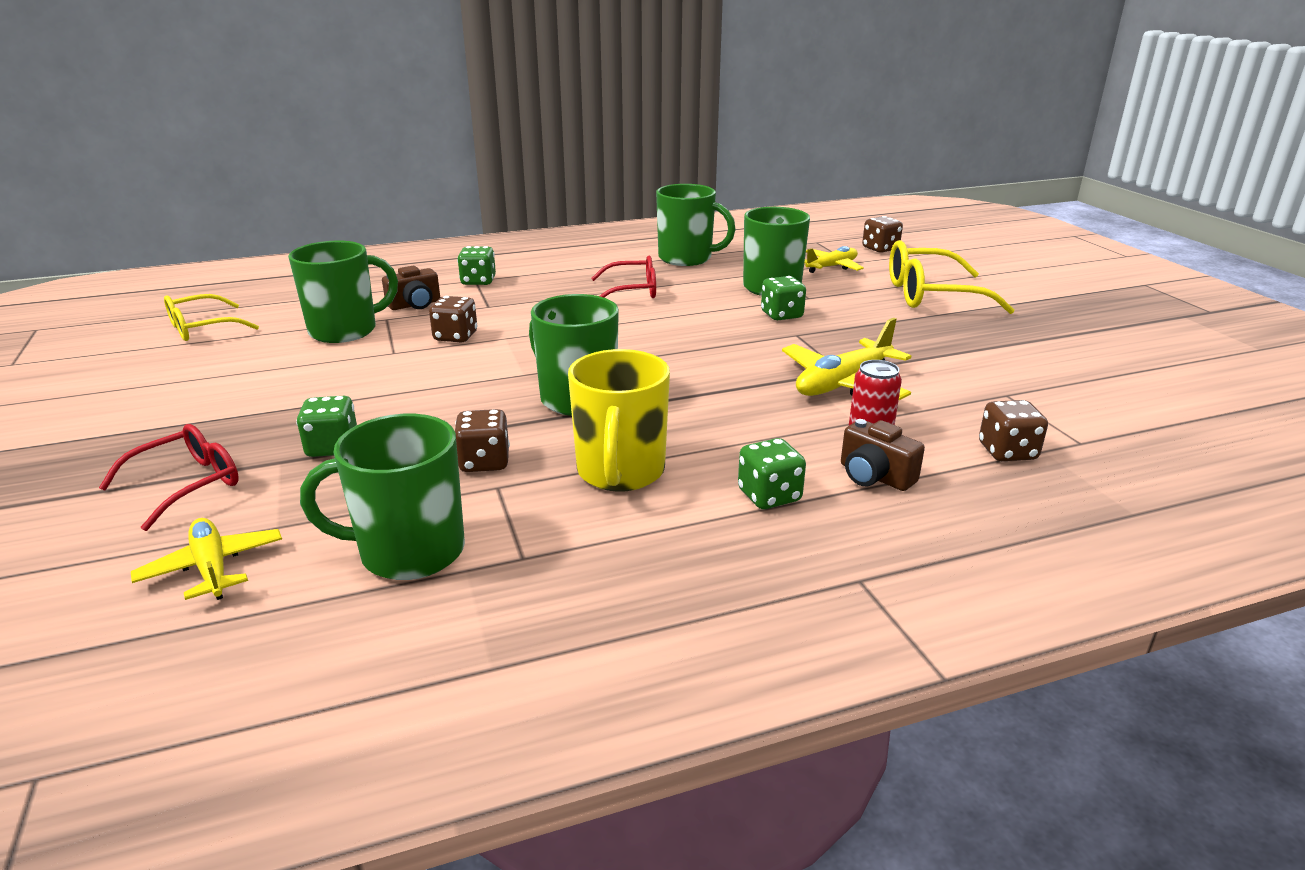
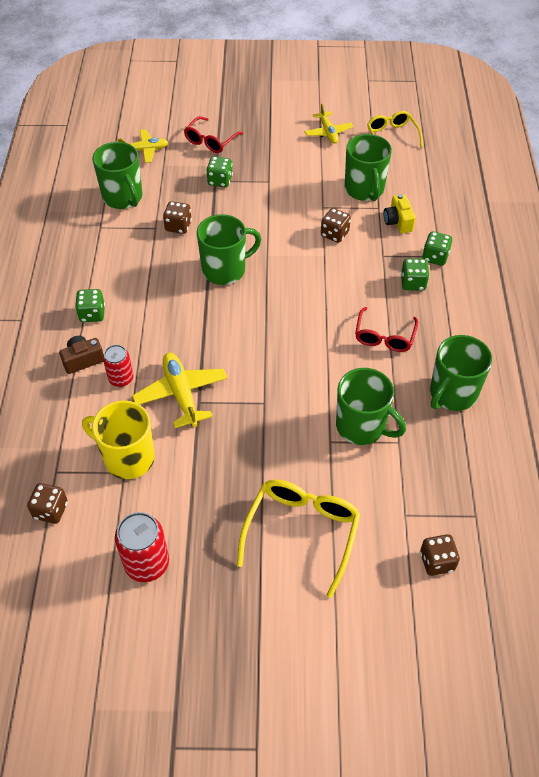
camera: 110 degrees right, 25 degrees up
red glasses [99,424,239,531] -> red glasses turned 60 degrees clockwise [184,116,243,153]
green mug [300,414,465,580] -> green mug turned 135 degrees clockwise [92,142,143,209]
brown camera [382,266,440,310] -> yellow camera [383,194,416,233]
yellow mug [568,349,670,492] -> yellow mug moved to [82,400,155,479]
green dice [761,276,806,320] -> green dice moved to [401,259,430,291]
yellow plane [804,246,864,273] -> yellow plane moved to [304,103,353,144]
brown dice [979,400,1048,461] -> brown dice moved to [27,483,68,524]
none -> red can [115,512,169,582]

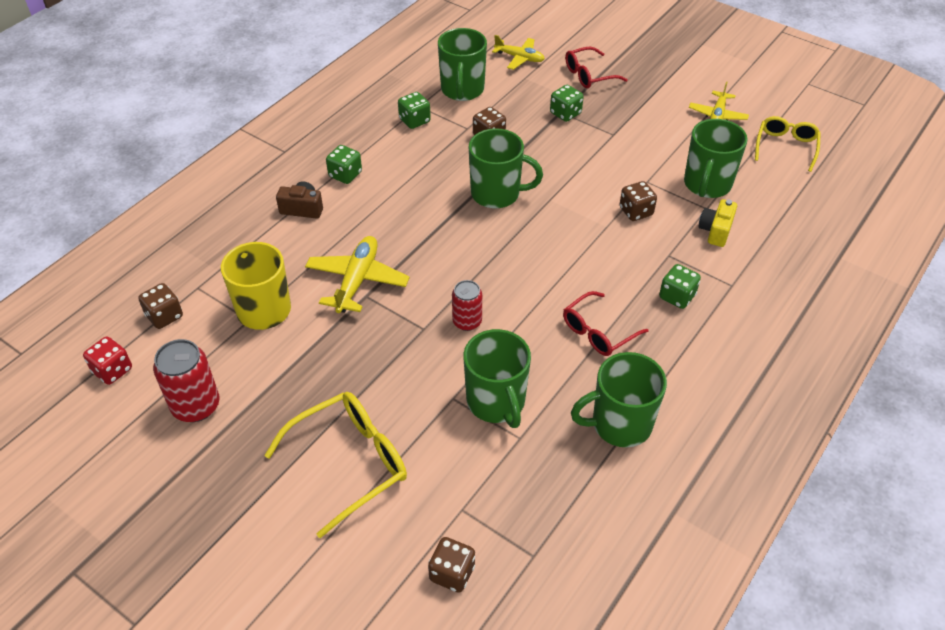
camera: 35 degrees right, 5 degrees down
red can [103,345,133,387] -> red can moved to [452,280,482,331]
green dice [422,231,452,266] -> green dice moved to [398,92,431,129]
none -> red dice [83,336,132,385]

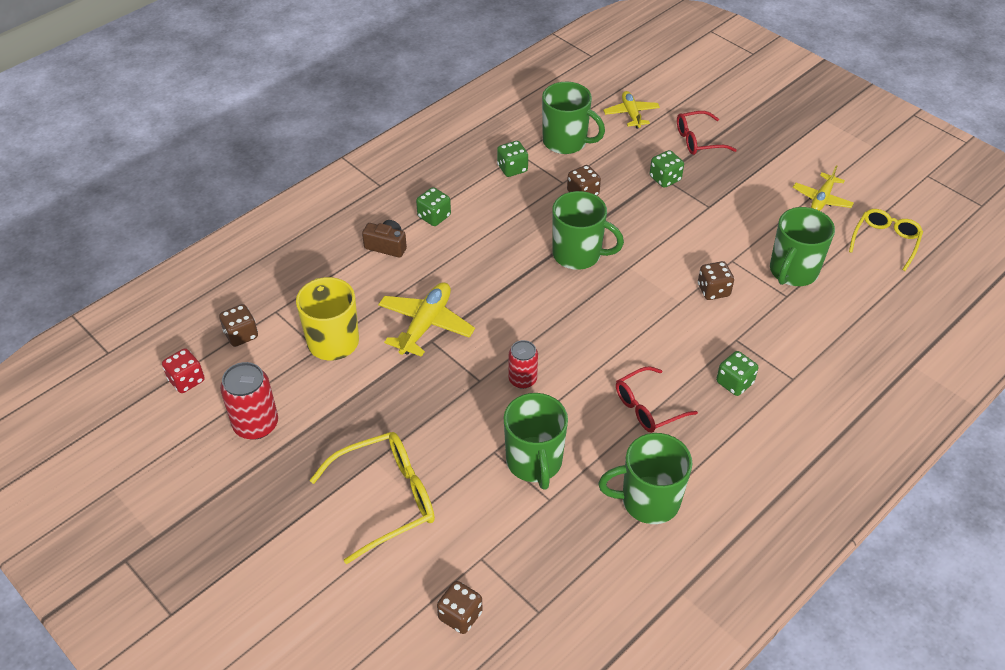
camera: 10 degrees right, 0 degrees up
green mug [438,28,487,101] -> green mug turned 75 degrees counterclockwise [542,82,605,154]
yellow plane [492,35,545,70] -> yellow plane turned 135 degrees counterclockwise [603,91,660,129]
yellow camera [698,199,737,247] -> none

